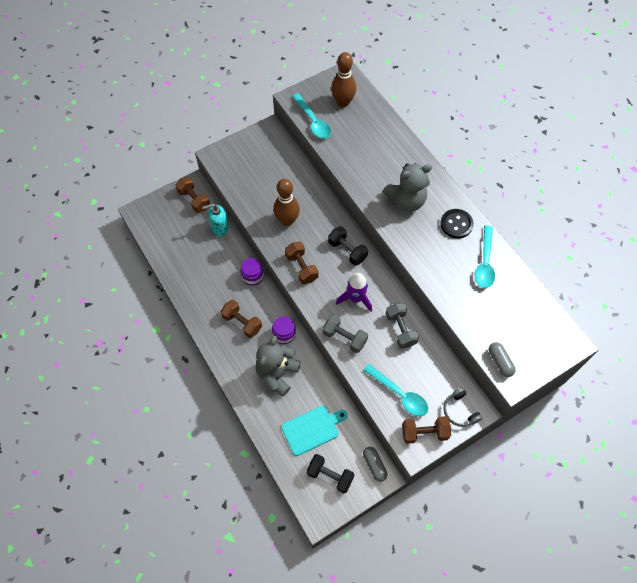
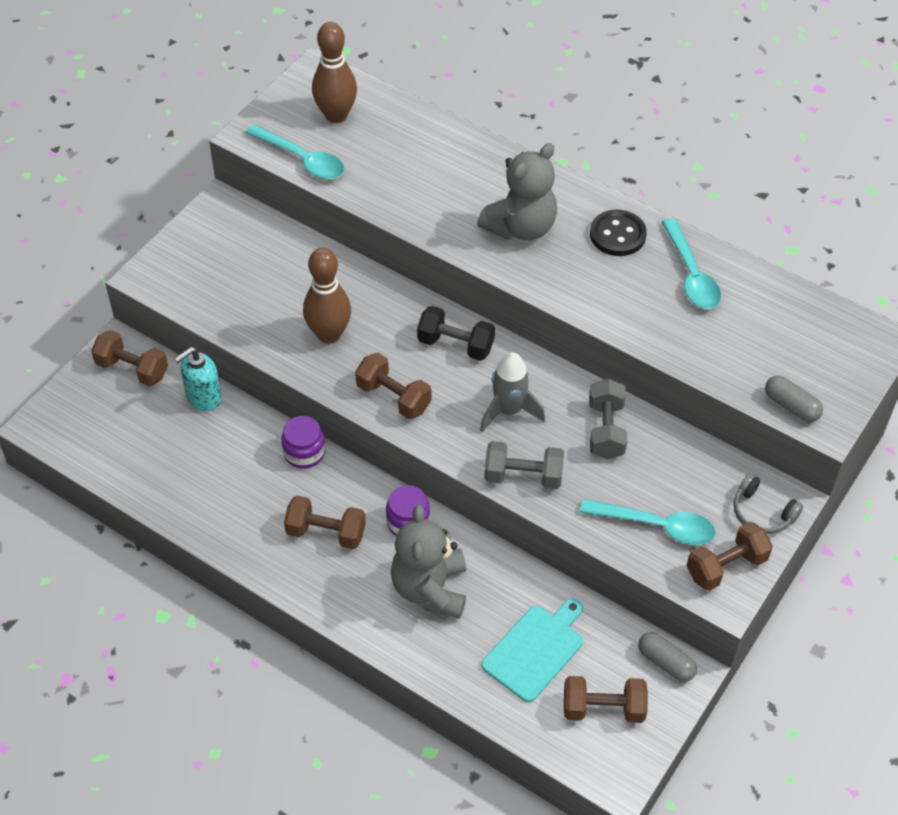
camera: 25 degrees left, 10 degrees down
black dumbbell [307,454,354,493] -> brown dumbbell [564,676,648,723]
purple rocket [336,273,372,312] -> grey rocket [480,352,545,432]
grey dumbbell [386,303,419,348] -> grey dumbbell turned 45 degrees clockwise [589,379,627,459]

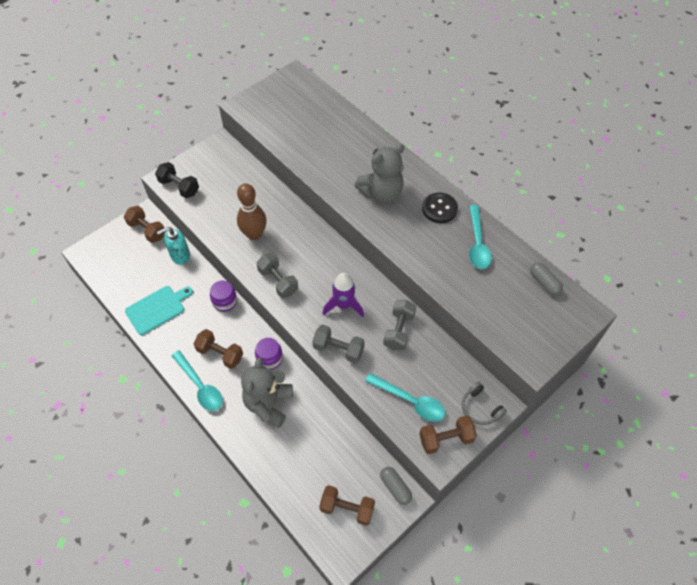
camera: 15 degrees right, 5 degrees up
turquoise spoon [245,124,344,179] -> turquoise spoon moved to [172,350,223,411]
brown bowling pin [312,22,357,123] -> none
brown dumbbell [355,353,431,419] -> grey dumbbell [257,253,298,298]
black dumbbell [417,306,495,361] -> black dumbbell moved to [155,162,199,198]
grey rocket [480,352,545,432] -> purple rocket [323,273,364,317]
turquoise cutting board [482,598,583,702] -> turquoise cutting board moved to [125,286,193,335]
grey capsule [765,376,823,422] -> grey capsule moved to [530,262,563,295]

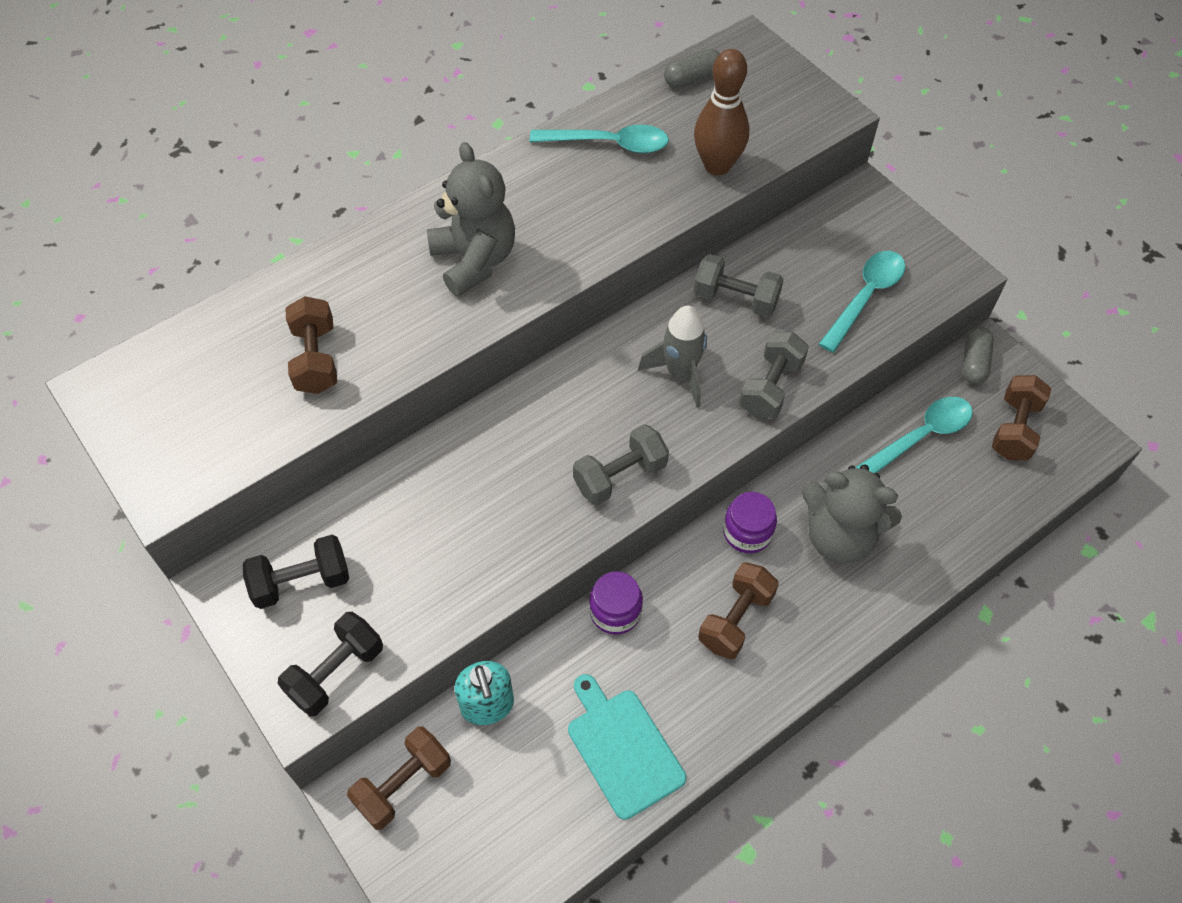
camera: 85 degrees left, 0 degrees up
turquoise spoon [172,350,223,411] -> turquoise spoon moved to [855,397,973,473]
brown bowling pin [237,183,267,240] -> brown bowling pin moved to [694,49,749,175]
purple rocket [323,273,364,317] -> grey rocket [638,306,707,408]
grey capsule [380,467,412,505] -> grey capsule turned 45 degrees counterclockwise [962,327,994,385]
brown dumbbell [419,415,477,454] -> brown dumbbell moved to [285,296,337,394]
black button [422,192,458,223] -> none
grey headphones [462,381,507,425] -> none
none -> black dumbbell [243,535,349,609]

